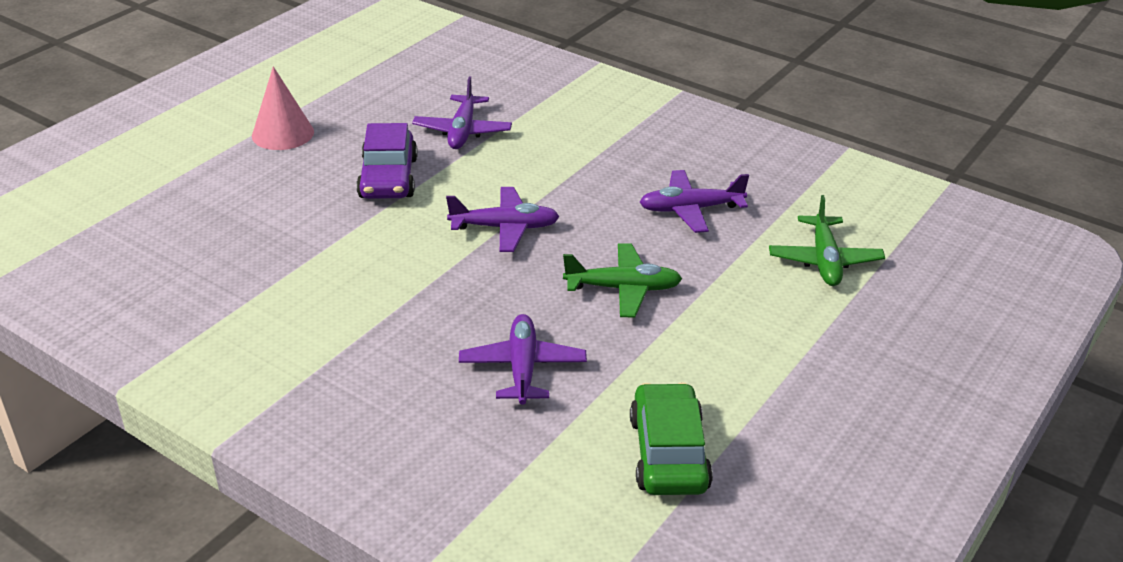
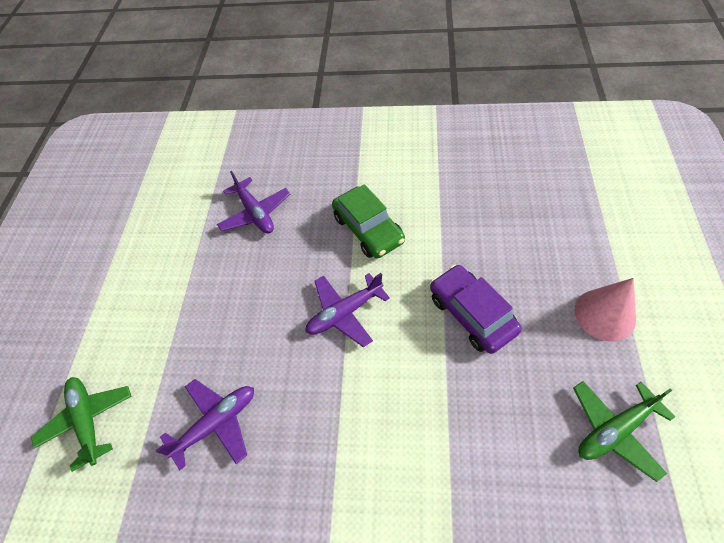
camera: 155 degrees right, 20 degrees up
purple plane [412,76,512,149] -> none
green plane [563,243,682,318] -> green plane moved to [573,381,675,482]
green car [630,382,713,495] -> green car moved to [332,184,405,258]

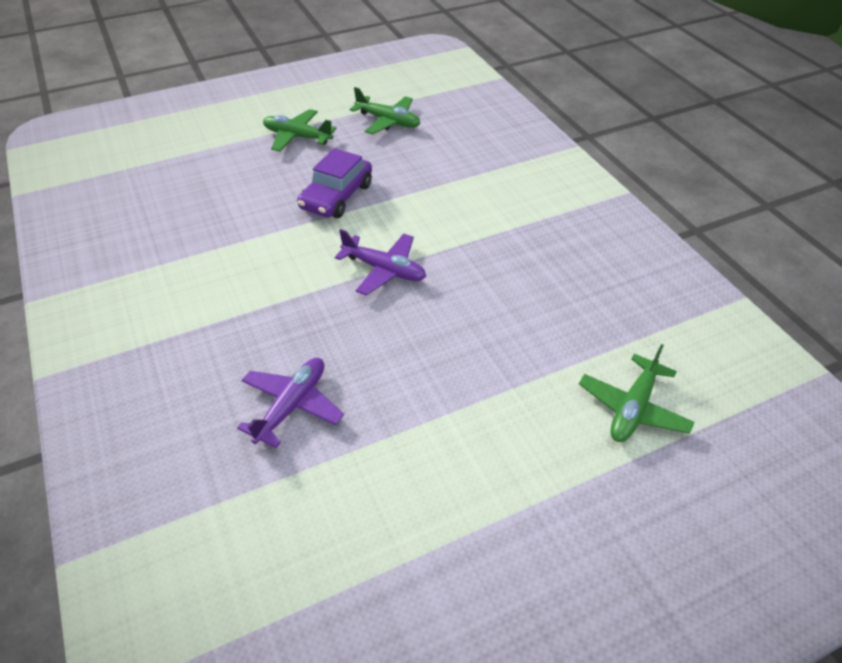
camera: 125 degrees left, 10 degrees down
purple plane [155,379,254,470] -> none
green car [332,184,405,258] -> none
pink cone [575,278,636,341] -> green plane [263,109,337,152]

